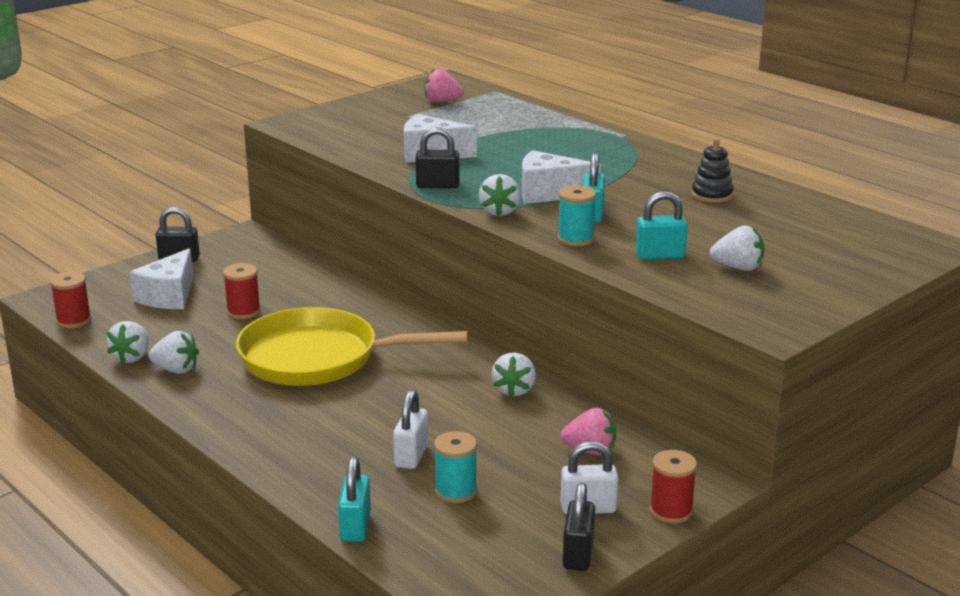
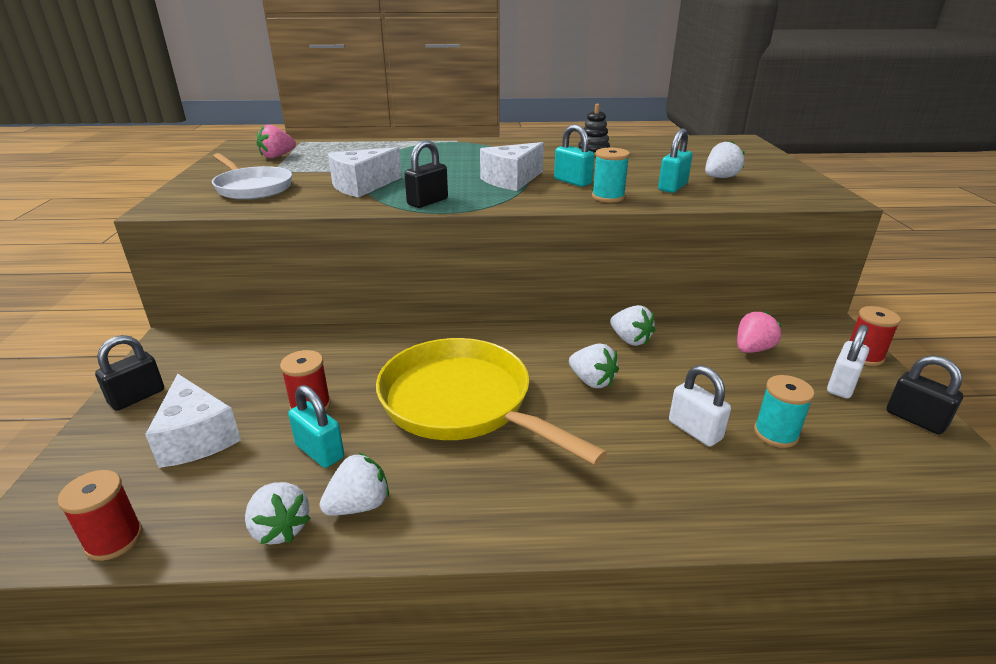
camera: 50 degrees left, 5 degrees up
yellow pan [236,307,468,386] -> yellow pan turned 90 degrees clockwise [376,338,607,466]
turquoise padlock [338,456,371,542] -> turquoise padlock moved to [288,385,344,468]
white strawberry [479,174,521,216] -> white strawberry moved to [569,344,619,388]
none -> white pan [212,153,292,200]

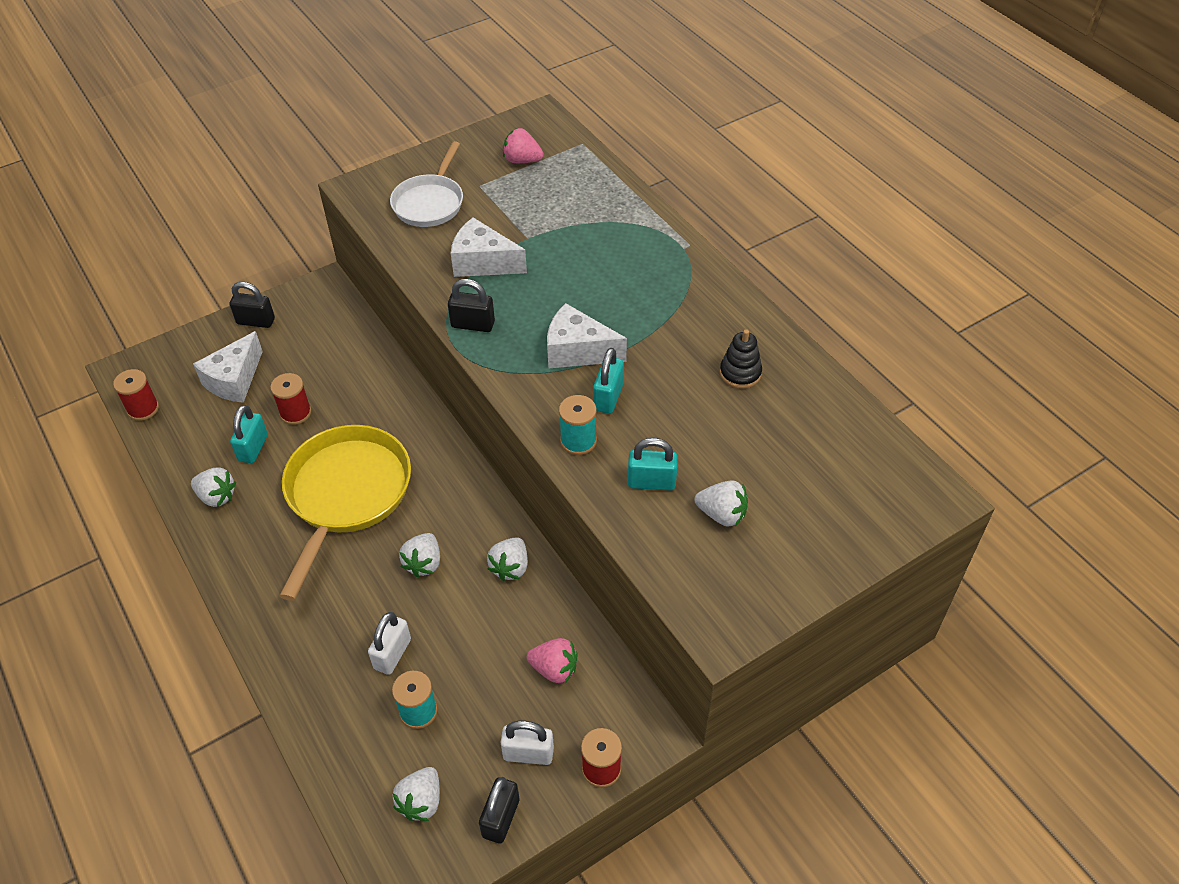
camera: 60 degrees right, 20 degrees up
white strawberry [245,482,311,545] -> white strawberry moved to [392,767,440,821]

